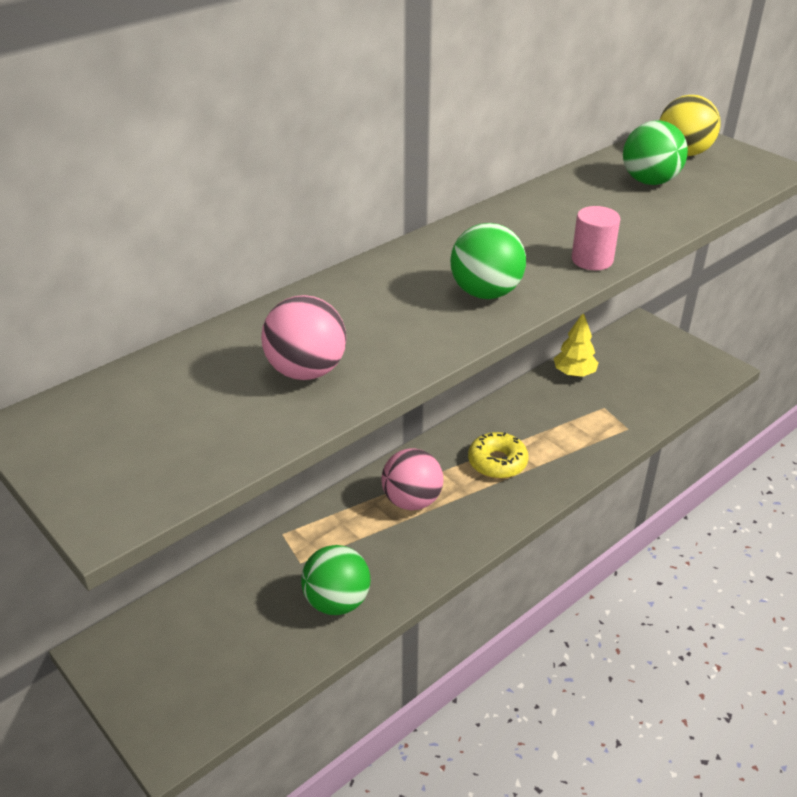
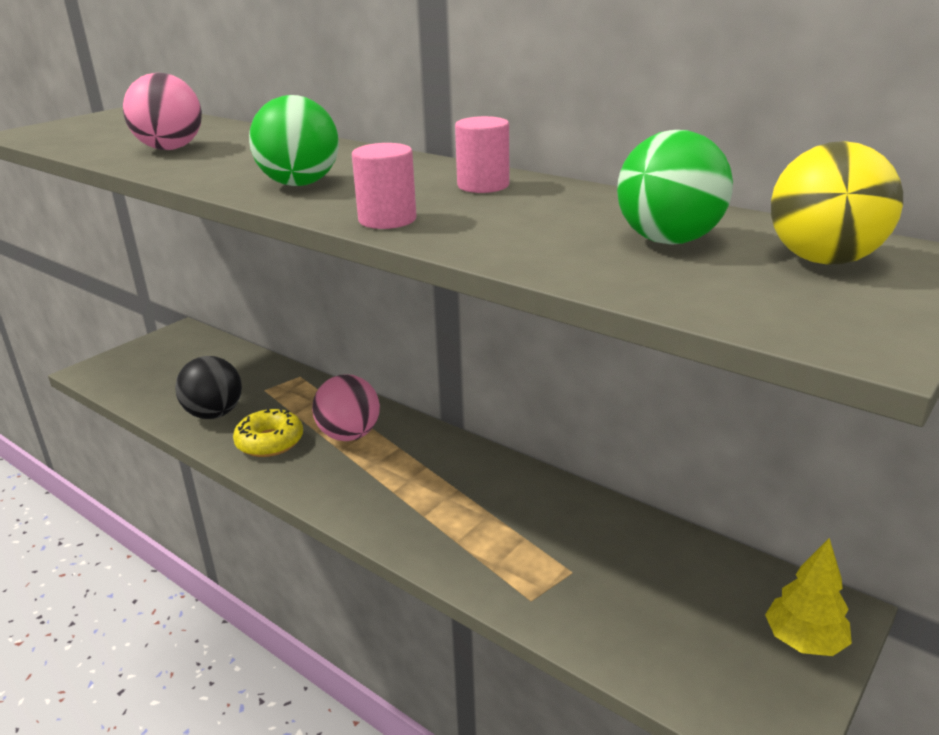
camera: 80 degrees right, 10 degrees down
green ball [301,545,370,615] -> black ball [175,356,242,419]
yellow donut [468,432,529,479] -> yellow donut moved to [233,409,303,457]
yellow tree [554,314,598,377] -> yellow tree moved to [765,538,852,656]
none -> pink cylinder [455,116,510,193]

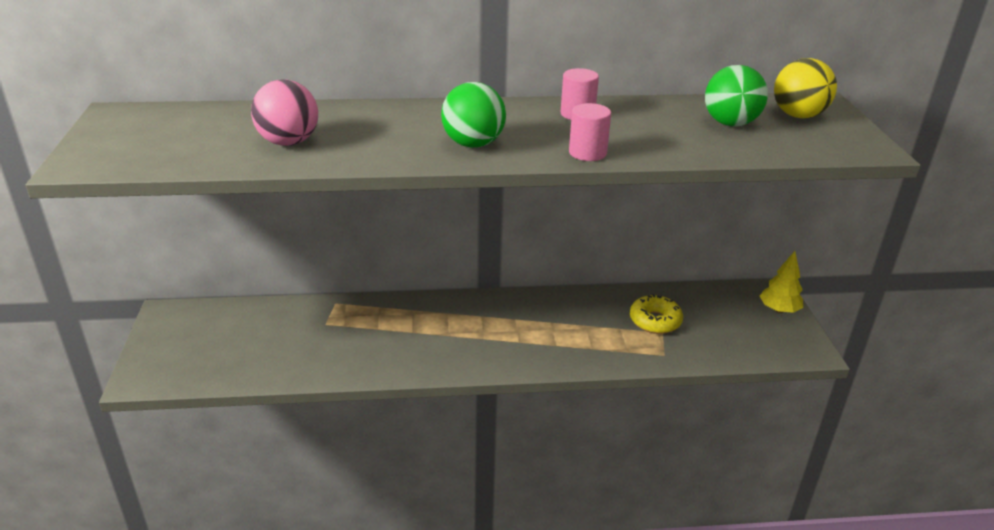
camera: 45 degrees left, 5 degrees up
black ball [175,356,242,419] -> none
yellow donut [233,409,303,457] -> yellow donut moved to [630,294,683,334]
pink ball [312,374,380,441] -> none

